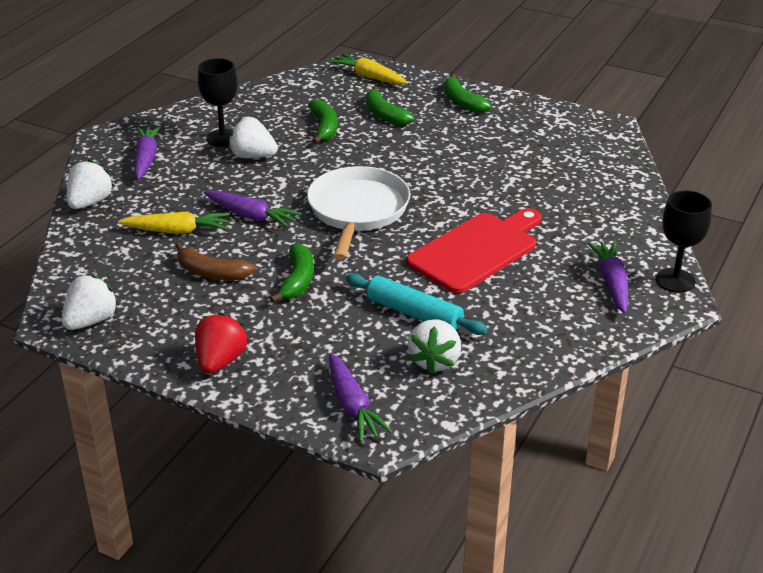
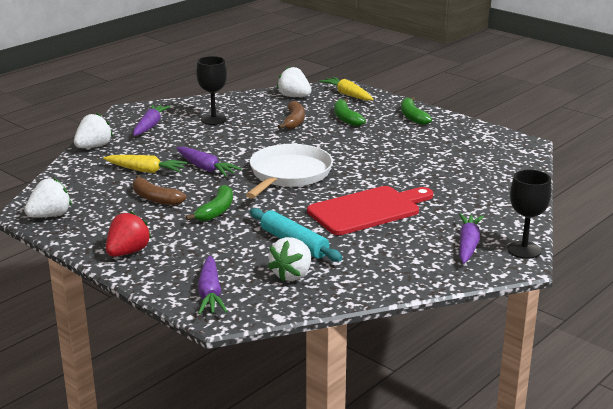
camera: 15 degrees right, 10 degrees down
white strawberry [228,117,278,158] -> white strawberry moved to [277,66,312,97]
green banana [308,99,338,144] -> brown banana [278,101,305,129]

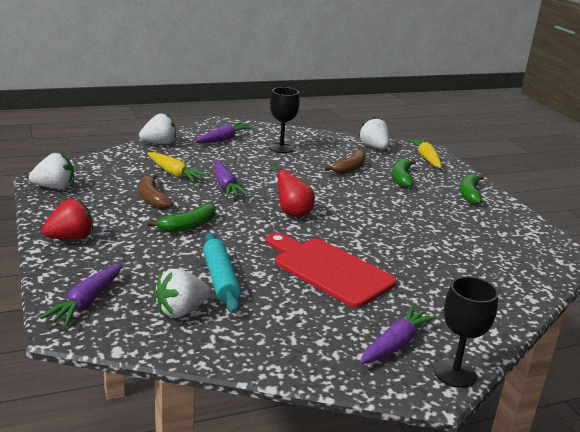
camera: 25 degrees right, 0 degrees up
white pan [246,144,333,199] -> red pear [268,163,315,218]
red cutting board [307,186,433,235] -> red cutting board turned 135 degrees counterclockwise [266,233,396,308]

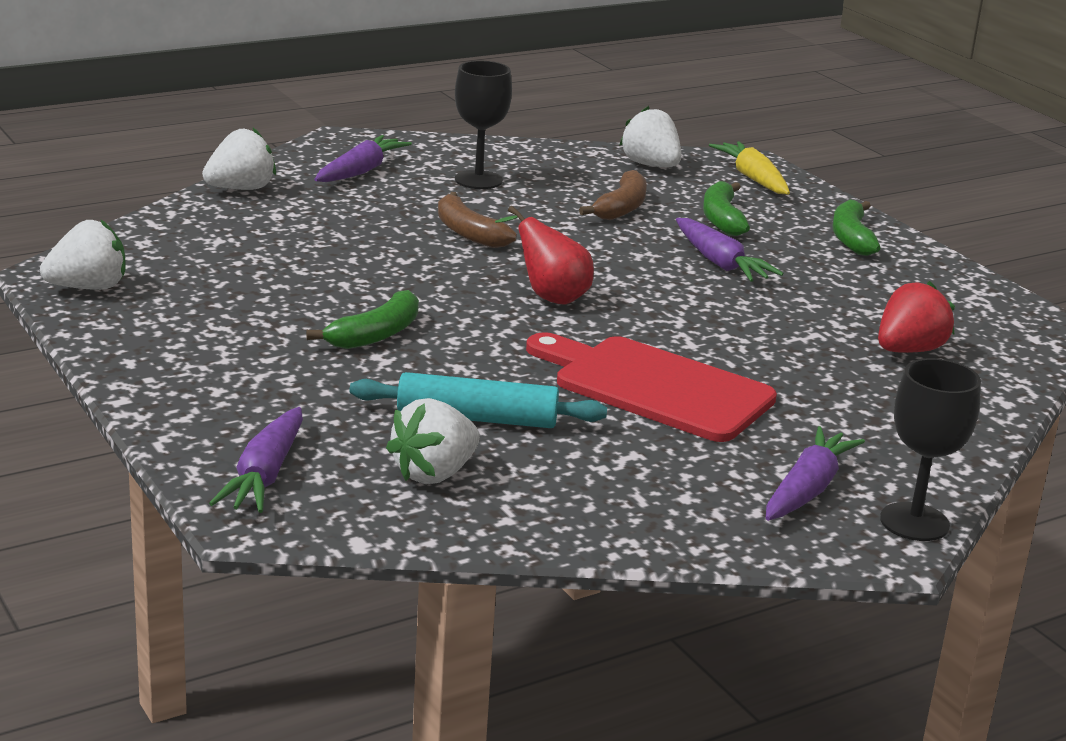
camera: 10 degrees left, 0 degrees up
red strawberry [42,199,93,240] -> red strawberry moved to [878,281,955,353]
brown banana [139,174,173,210] -> brown banana moved to [438,192,517,248]
yellow carrot [147,152,209,182] -> none
turquoise rolling pin [203,233,241,313] -> turquoise rolling pin turned 60 degrees counterclockwise [350,372,607,428]
purple carrot [214,161,248,197] -> purple carrot moved to [676,218,783,282]

